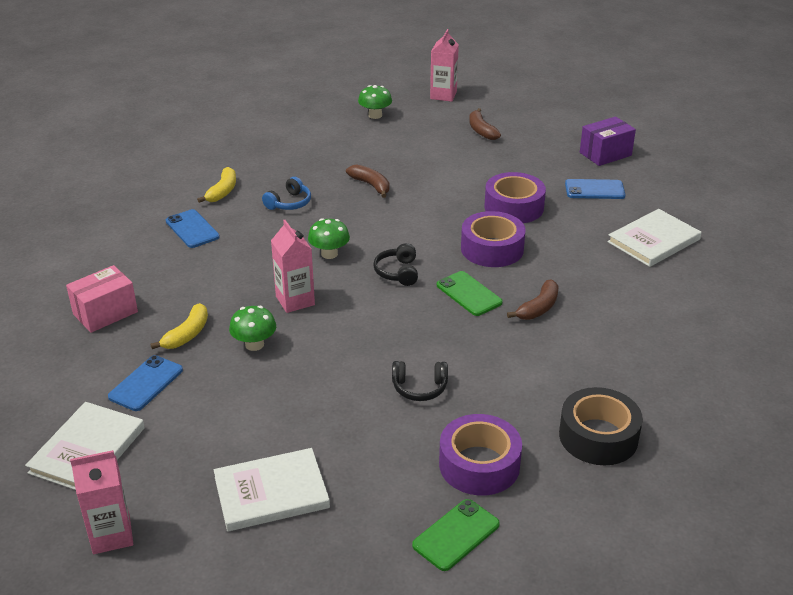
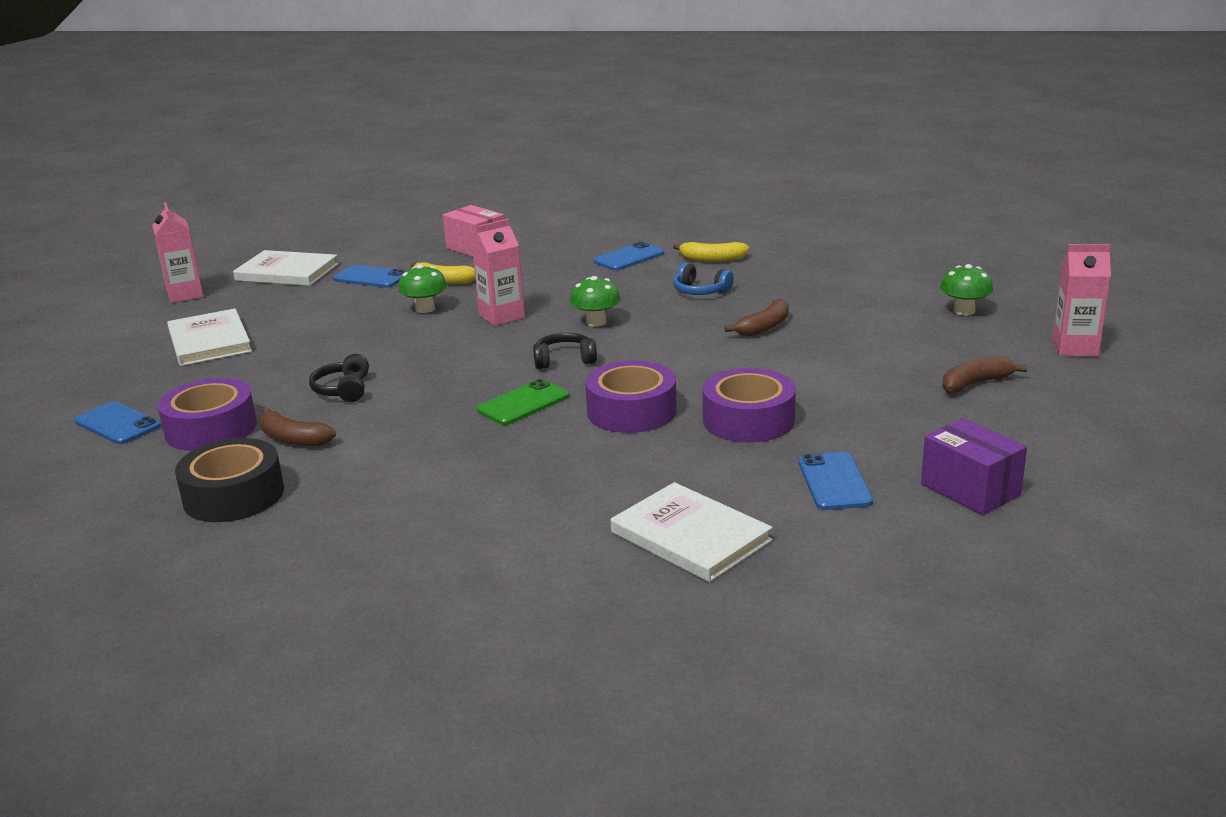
camera: 85 degrees right, 10 degrees down
green phone [412,499,500,571] -> blue phone [75,401,161,444]
brown banana [507,280,559,320] -> brown banana moved to [260,408,336,446]

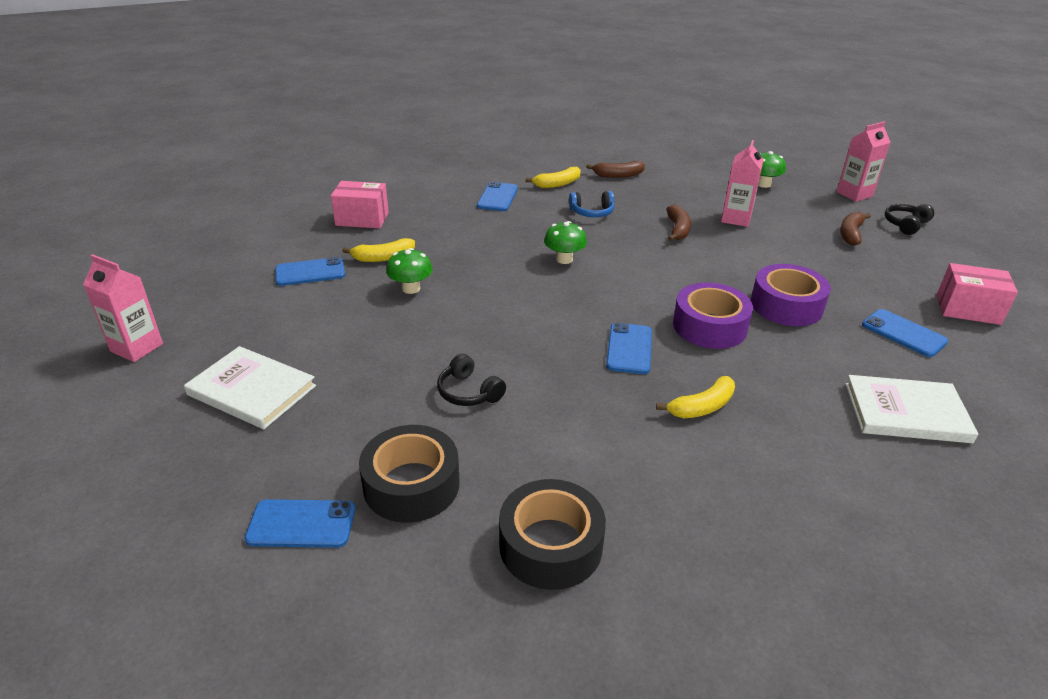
camera: 40 degrees left, 10 degrees up
purple tape [158,378,257,451] -> black tape [359,425,460,523]
white book [233,250,338,286] -> none
brown banana [260,408,336,446] -> brown banana moved to [586,161,645,178]
pink carton [471,219,525,326] -> pink carton moved to [721,140,764,227]
green phone [477,379,569,425] -> blue phone [606,323,652,374]
black headphones [533,333,597,369] -> black headphones moved to [885,204,934,235]
purple box [921,418,1027,515] -> pink box [937,263,1018,325]
none -> yellow banana [656,376,735,418]

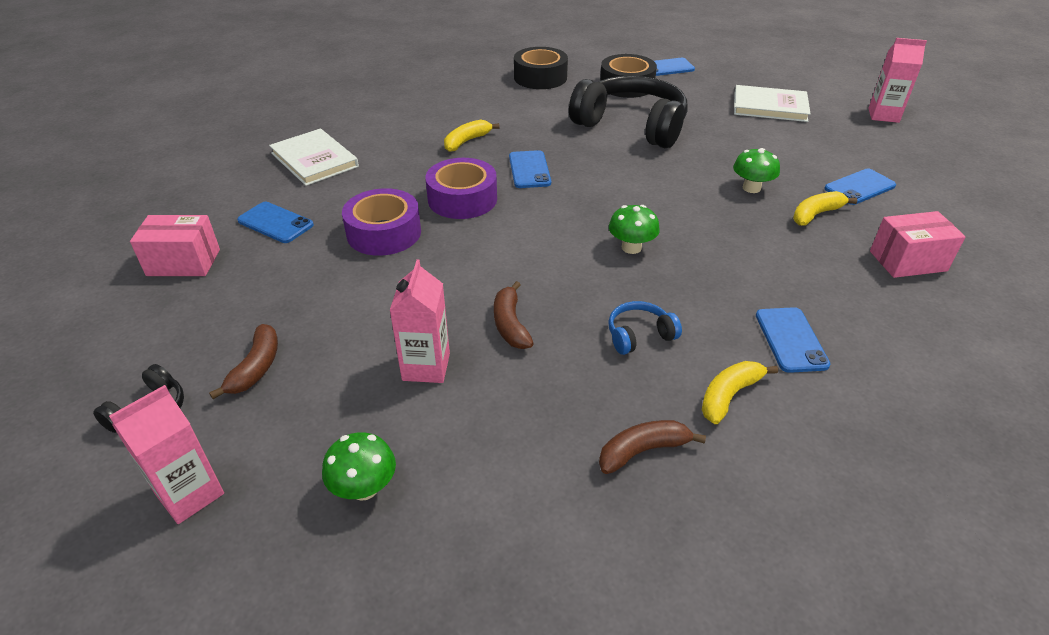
camera: 165 degrees right, 5 degrees up
black headphones [437,354,506,406] -> black headphones [569,76,687,148], size x2.38
white book [845,375,978,443] -> white book turned 60 degrees clockwise [269,128,359,186]

